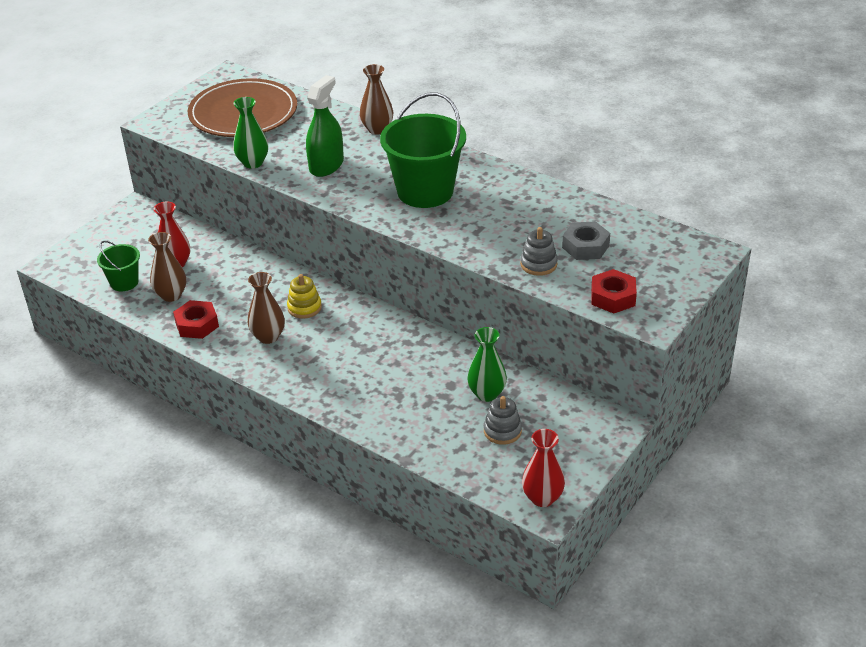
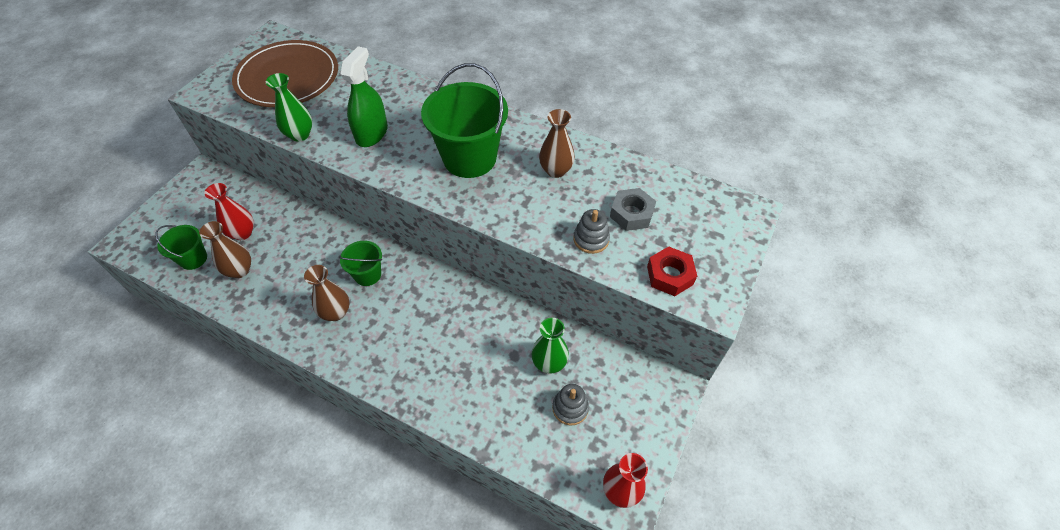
camera: 10 degrees left, 15 degrees up
red nut [173,300,219,339] -> none
yellow stacking toy [287,274,322,319] -> green bucket [339,241,382,286]
brown vase [360,64,393,135] -> brown vase moved to [539,109,575,178]

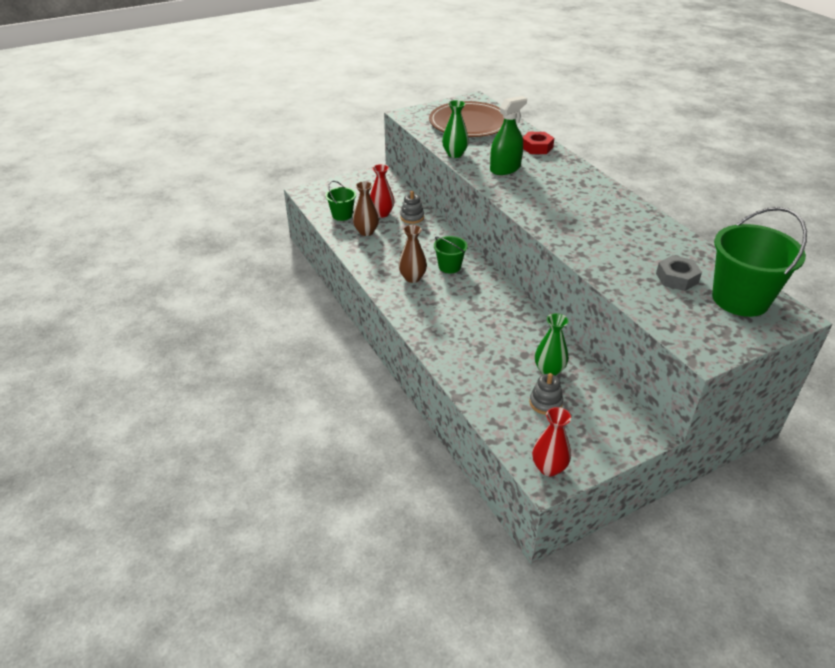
camera: 35 degrees right, 15 degrees down
green bucket [421,63,508,178] -> green bucket moved to [712,207,807,317]
brown vase [539,109,575,178] -> none
grey stacking toy [573,209,610,254] -> grey stacking toy moved to [400,191,424,224]
red nut [647,246,697,296] -> red nut moved to [523,132,554,154]

